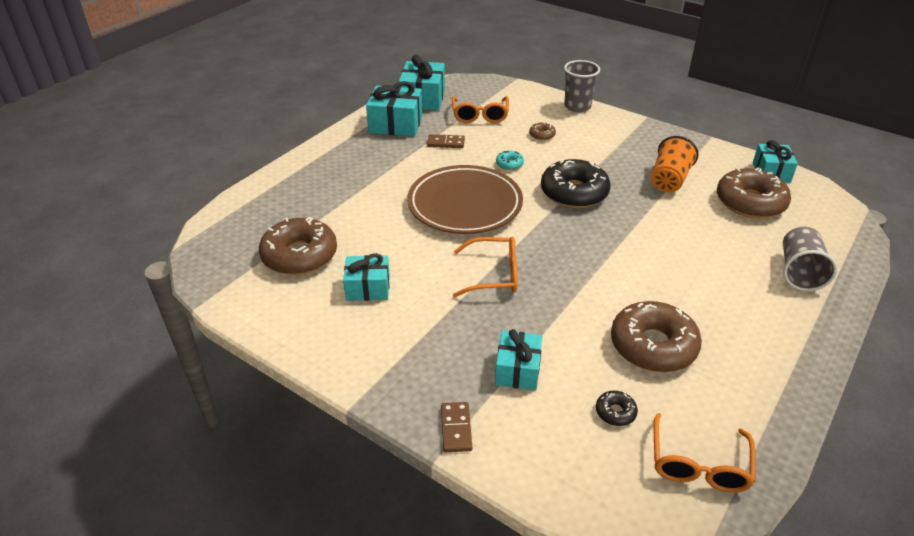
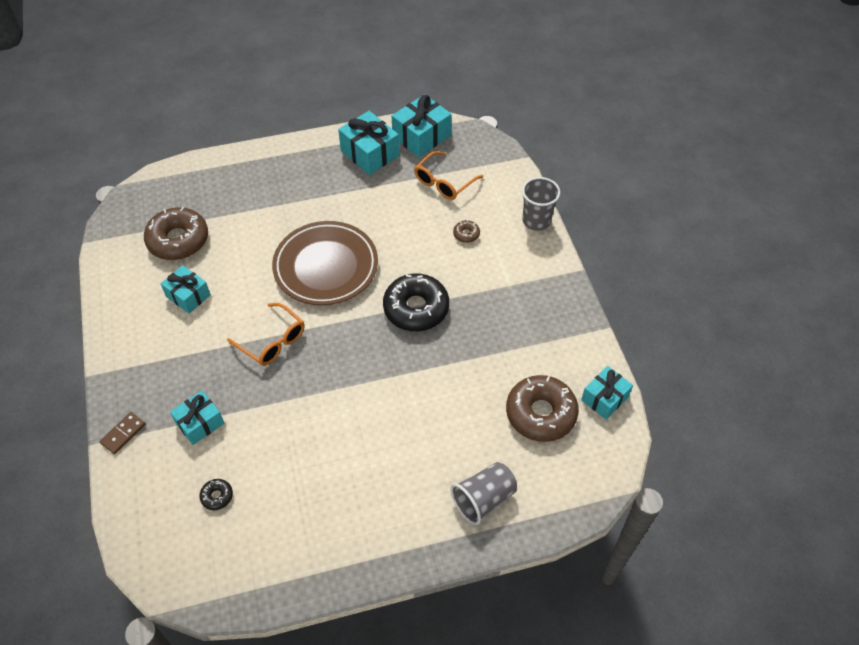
camera: 40 degrees right, 15 degrees up
brown domino [427,134,465,148] -> none
turquoise donut [496,151,524,170] -> none
brown donut [611,301,702,372] -> none
orange cup [651,136,698,192] -> none
orange glasses [654,413,756,493] -> none

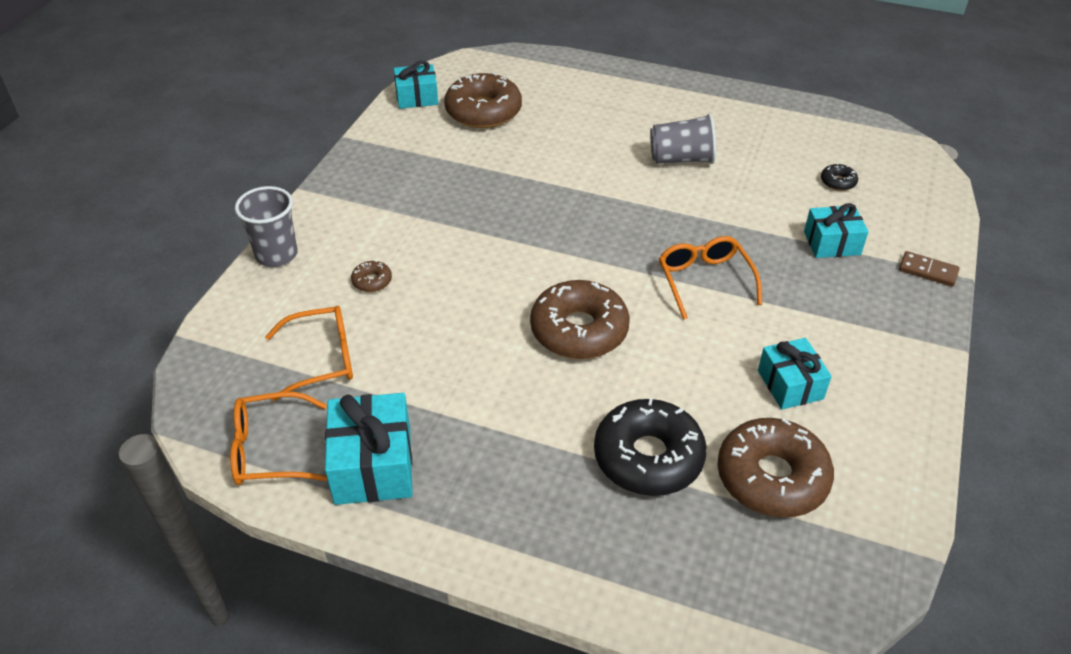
camera: 145 degrees left, 10 degrees down
brown domino [100,412,146,454] -> brown domino turned 45 degrees clockwise [899,251,960,287]
brown plate [272,221,378,305] -> brown donut [530,280,630,359]
black donut [383,274,449,331] -> black donut moved to [594,398,707,496]
turquoise gift [392,94,452,157] -> orange glasses [230,392,327,485]
grey cup [450,462,517,525] -> grey cup moved to [650,113,716,164]

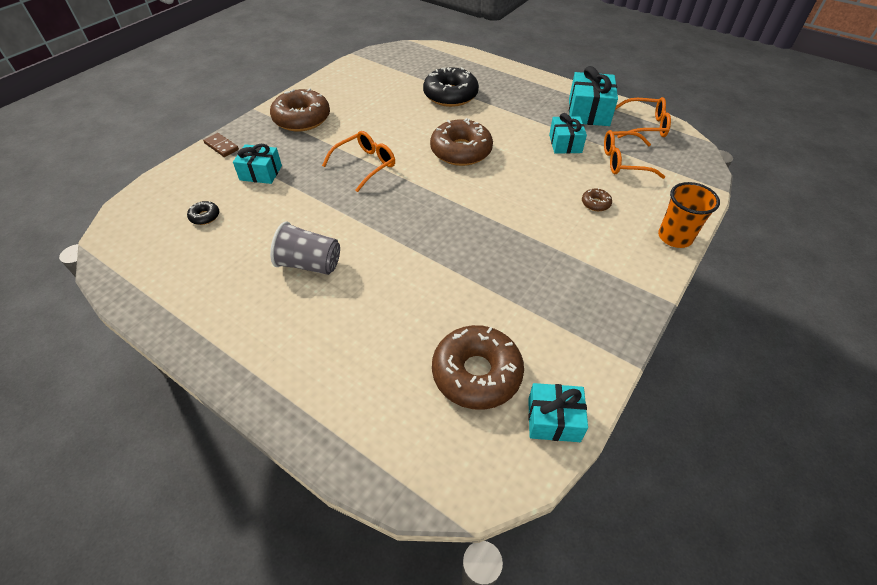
camera: 165 degrees left, 5 degrees up
grey cup [235,186,297,267] -> orange cup [658,182,720,248]
orange glasses [659,236,762,320] -> orange glasses turned 135 degrees counterclockwise [322,131,395,192]
brown donut [717,418,834,518] -> brown donut moved to [270,88,330,131]
turquoise gift [758,338,832,409] -> turquoise gift moved to [549,113,587,154]

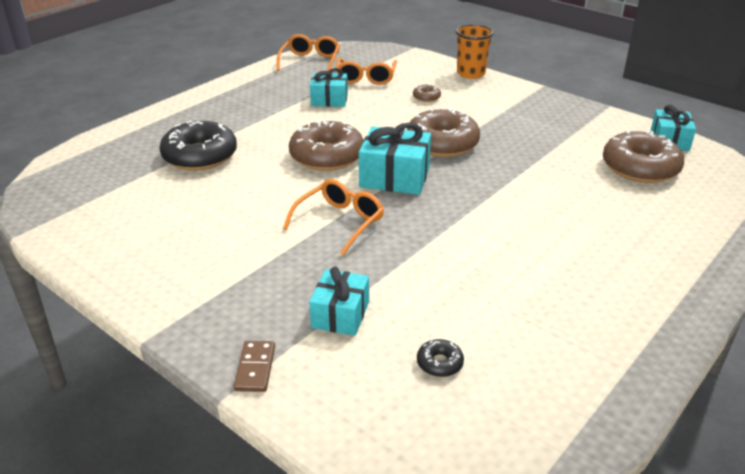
camera: 85 degrees left, 15 degrees down
brown domino [203,133,239,157] -> brown domino turned 45 degrees counterclockwise [234,341,275,392]
brown donut [270,88,330,131] -> brown donut moved to [407,108,480,157]
grey cup [270,221,340,275] -> none
orange glasses [322,131,395,192] -> orange glasses turned 75 degrees clockwise [283,179,384,256]
turquoise gift [569,66,618,126] -> turquoise gift moved to [359,123,431,195]

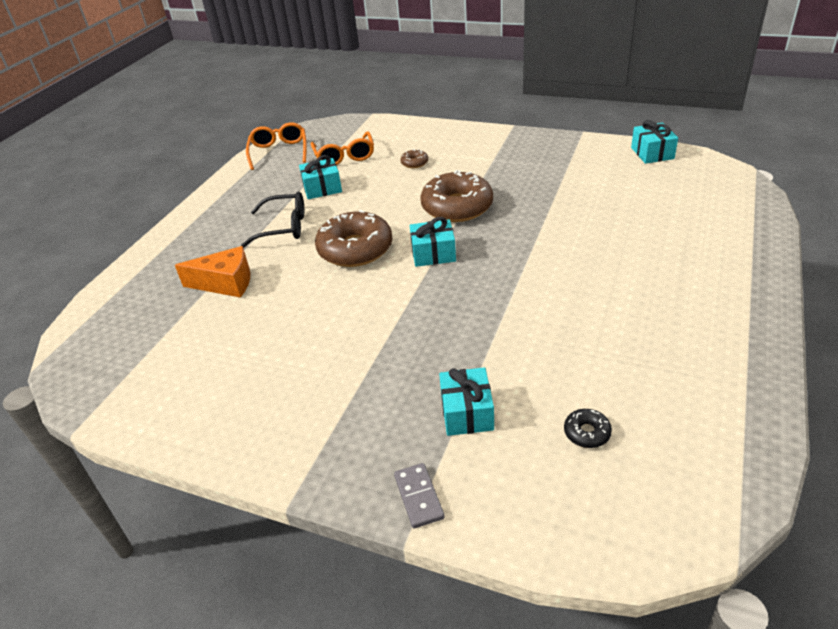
camera: 15 degrees left, 5 degrees up
black donut [159,120,237,171] -> orange cheese [175,246,250,298]
brown domino [234,341,275,392] -> grey domino [394,463,445,528]
orange glasses [283,179,384,256] -> none
turquoise gift [359,123,431,195] -> turquoise gift [410,217,456,267], size x0.66
orange cup [456,24,494,79] -> none
brown donut [603,130,684,183] -> none
none -> black glasses [241,192,304,248]

